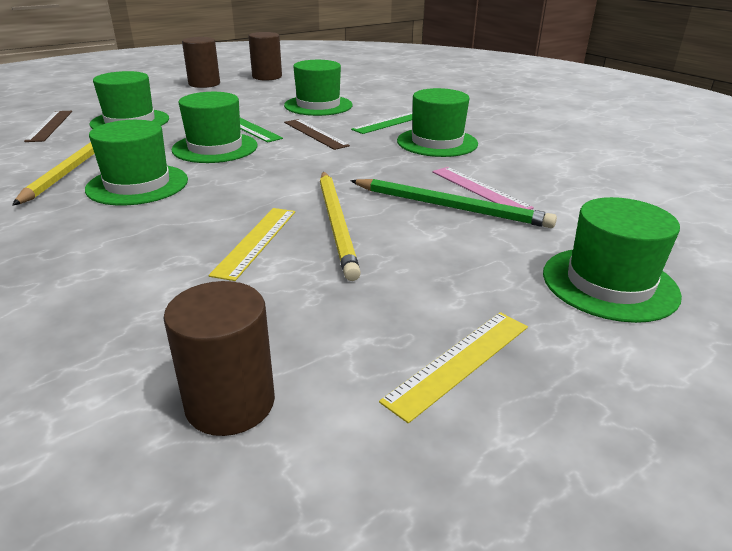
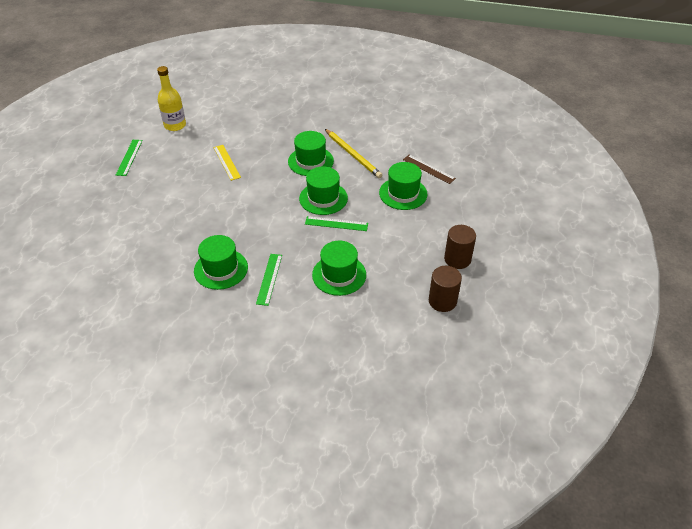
camera: 140 degrees right, 15 degrees up
brown cylinder [163,281,275,436] -> yellow bottle [157,66,186,131]
brown ruler [284,119,350,150] -> none
yellow pencil [320,172,361,281] -> none
green pencil [350,179,557,228] -> none
yellow ruler [379,312,528,423] -> green ruler [116,140,143,176]
pink ruler [432,167,534,210] -> none
green hat [543,197,682,323] -> none

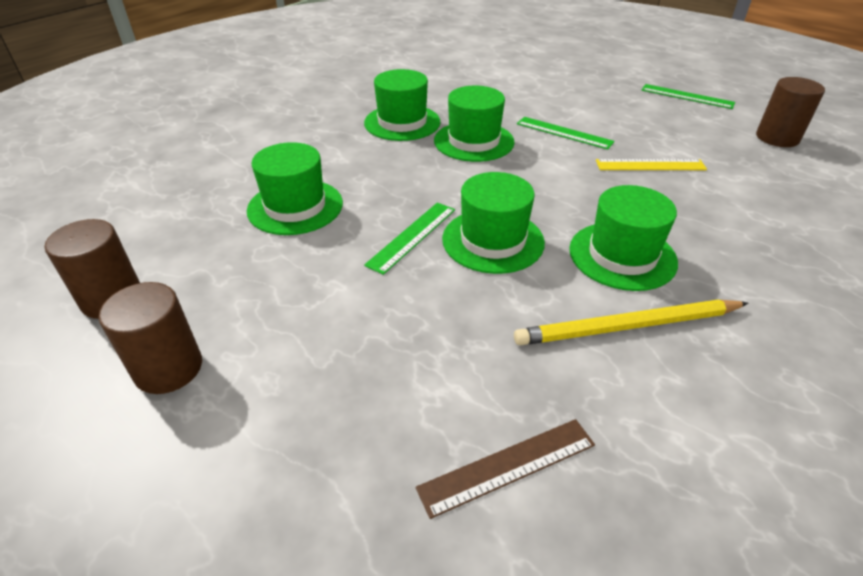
camera: 115 degrees right, 5 degrees down
yellow bottle [157,66,186,131] -> brown cylinder [756,77,825,147]
green ruler [256,254,282,306] -> green ruler moved to [517,117,615,150]
green hat [379,162,428,210] -> green hat moved to [434,86,515,162]

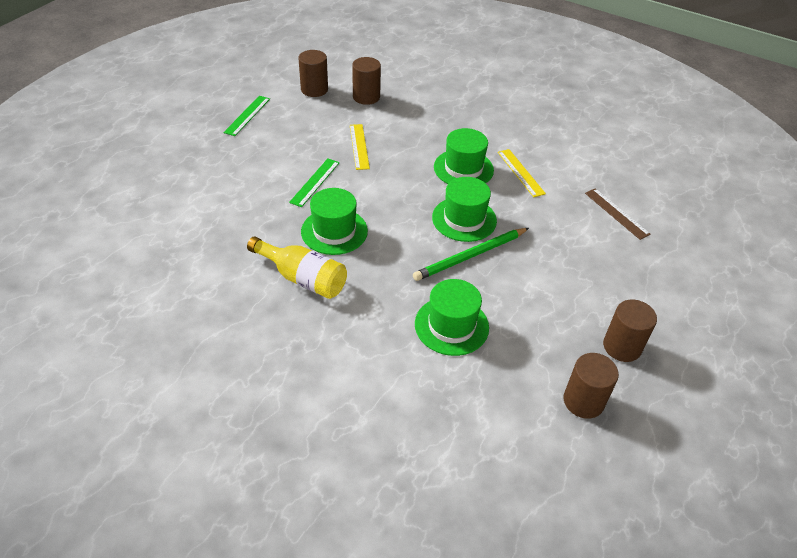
camera: 100 degrees left, 5 degrees up
green hat [364,69,441,141] -> yellow bottle [247,236,347,299]
green ruler [364,203,455,275] -> green pencil [413,228,529,281]
yellow pencil [514,300,748,345] -> yellow ruler [498,149,546,197]
none -> brown cylinder [352,57,381,105]

